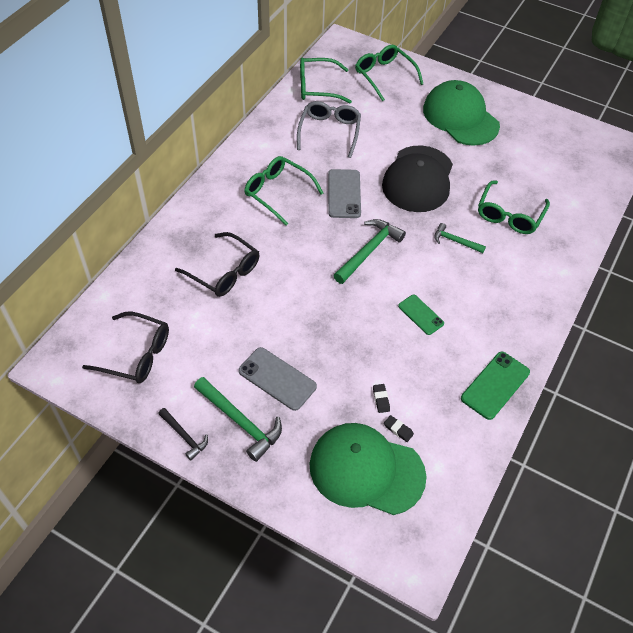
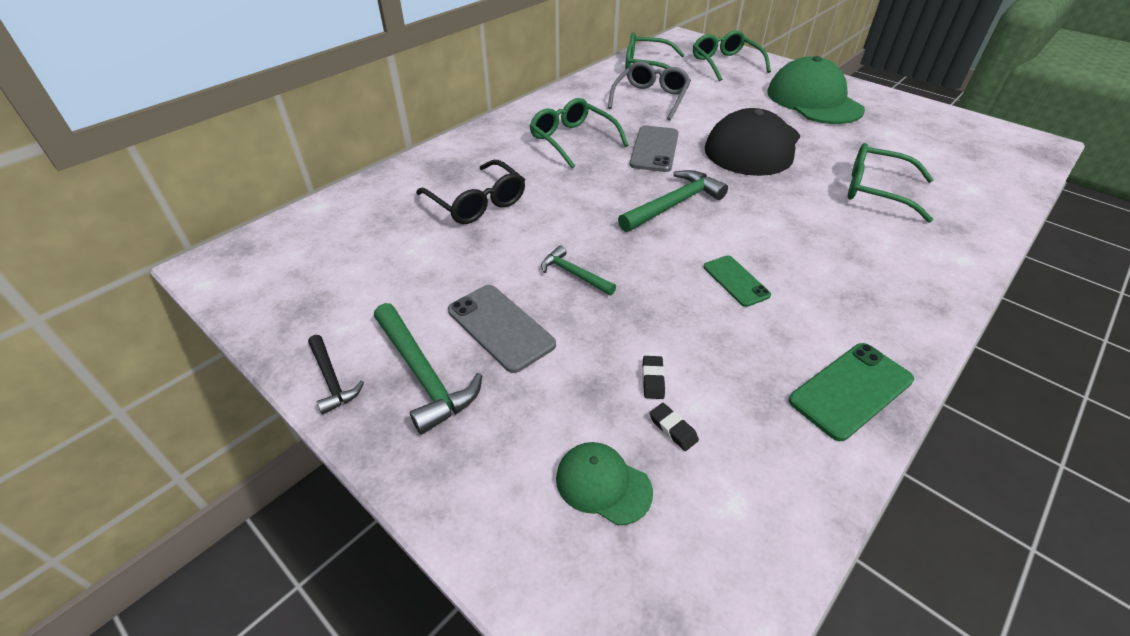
camera: 15 degrees right, 10 degrees down
black glasses [82,312,169,383] -> none
green cap [310,423,426,515] -> green cap [556,442,653,526], size x0.47
green hammer [434,223,486,253] -> green hammer moved to [541,246,616,295]
green glasses [478,180,550,234] -> green glasses turned 75 degrees clockwise [848,143,934,223]

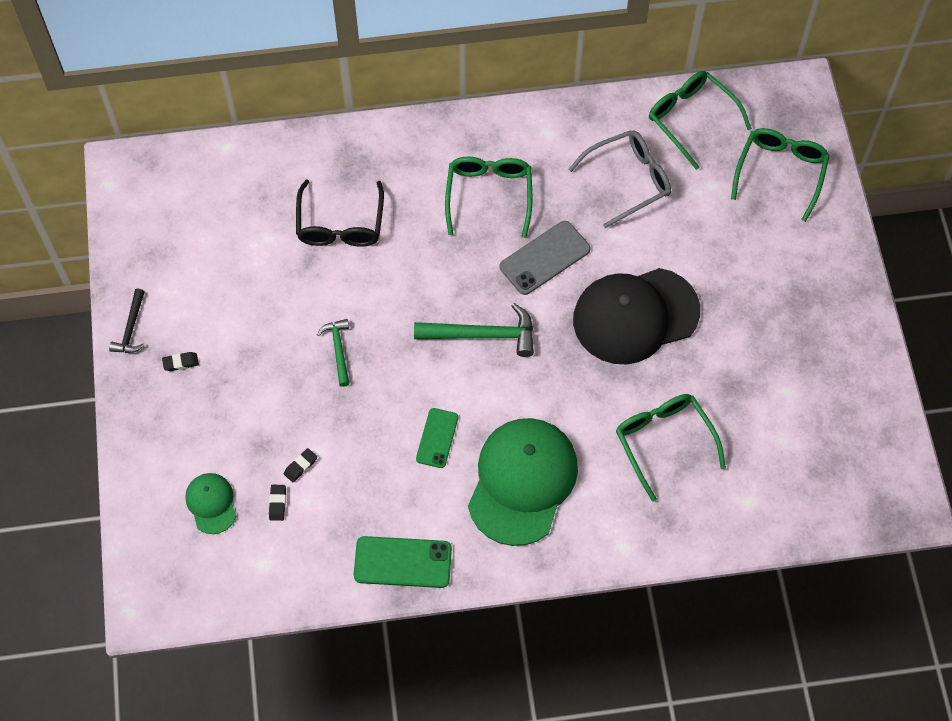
camera: 40 degrees right, 20 degrees up
green hammer [374,303,482,434] -> black eraser [162,352,199,371]
grey phone [448,285,556,373] -> none
green cap [767,56,865,124] -> green cap moved to [468,418,578,546]

